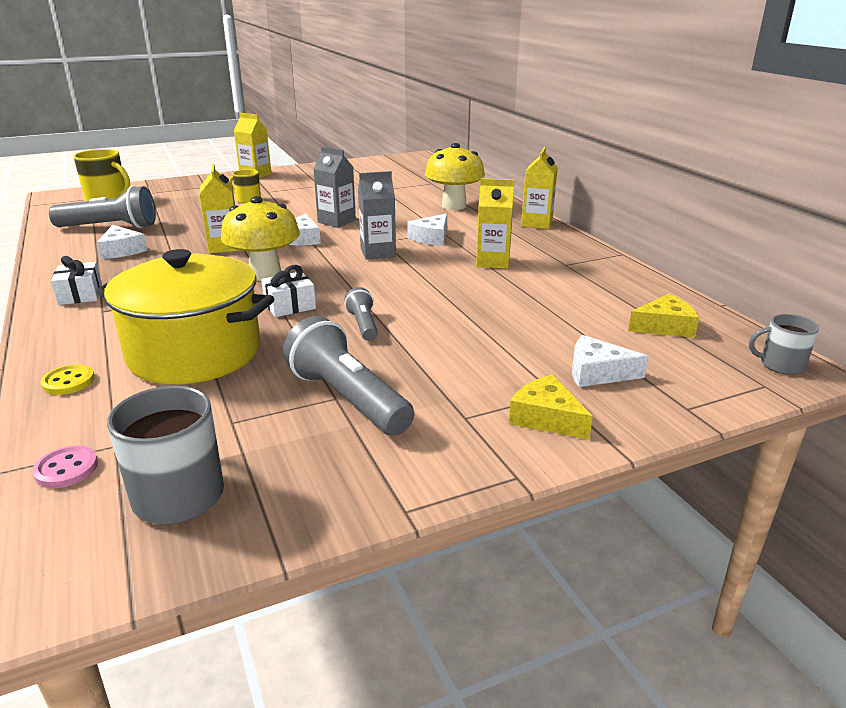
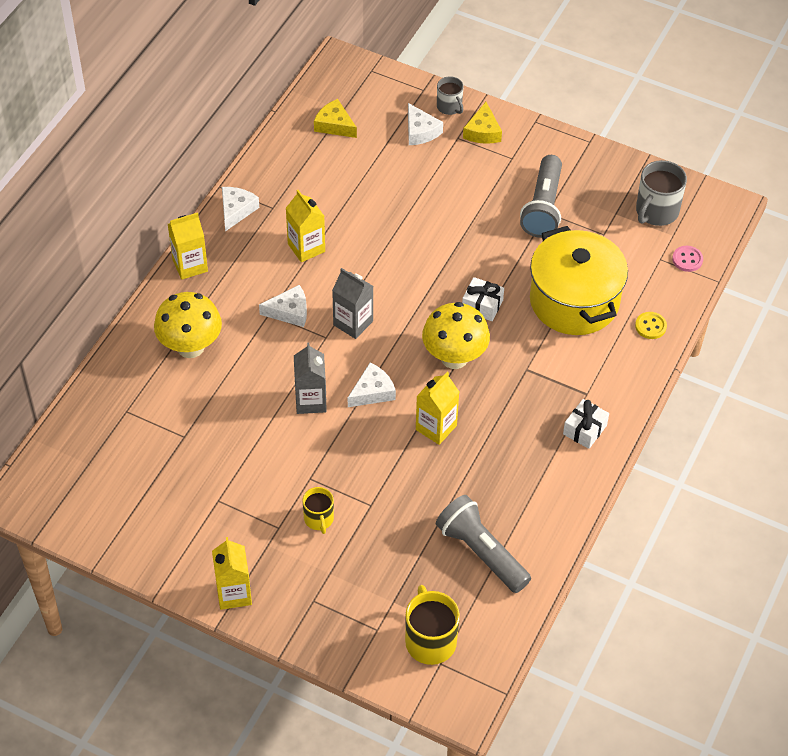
camera: 130 degrees left, 25 degrees up
white cheese [97,225,148,259] -> white cheese moved to [222,187,259,231]
grey flashlight [345,287,378,341] -> none
grey mug [749,314,819,375] -> grey mug moved to [437,76,463,115]

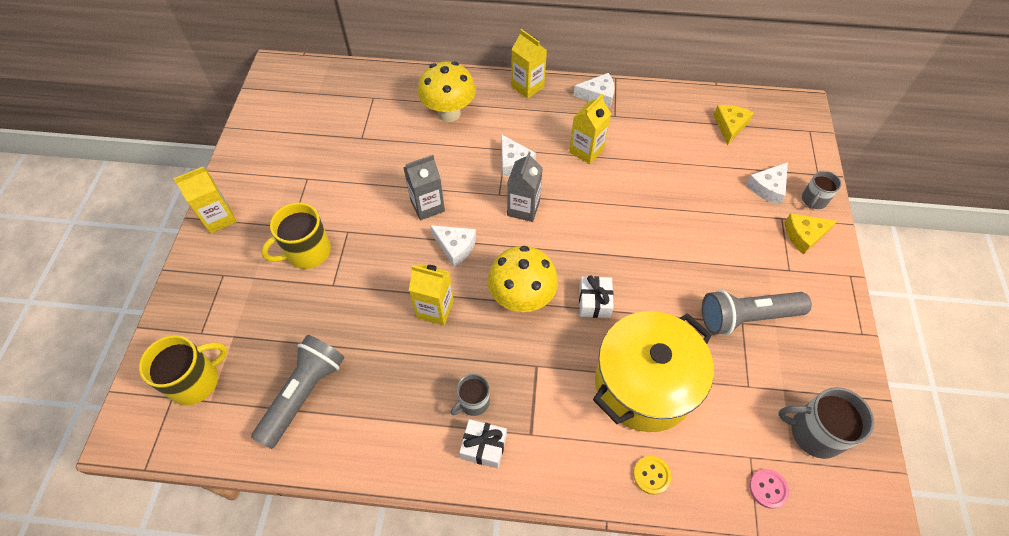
camera: 70 degrees right, 5 degrees up
yellow mug [302,487,334,534] -> yellow mug [261,203,331,269], size x1.64
none -> grey mug [451,374,490,416]

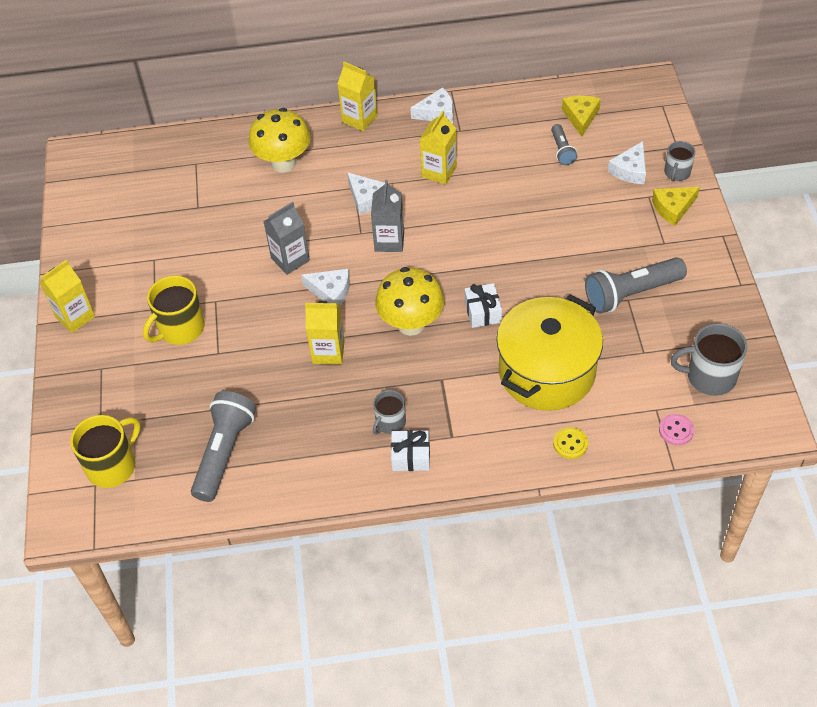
camera: 10 degrees left, 5 degrees down
none -> grey flashlight [551,124,577,165]

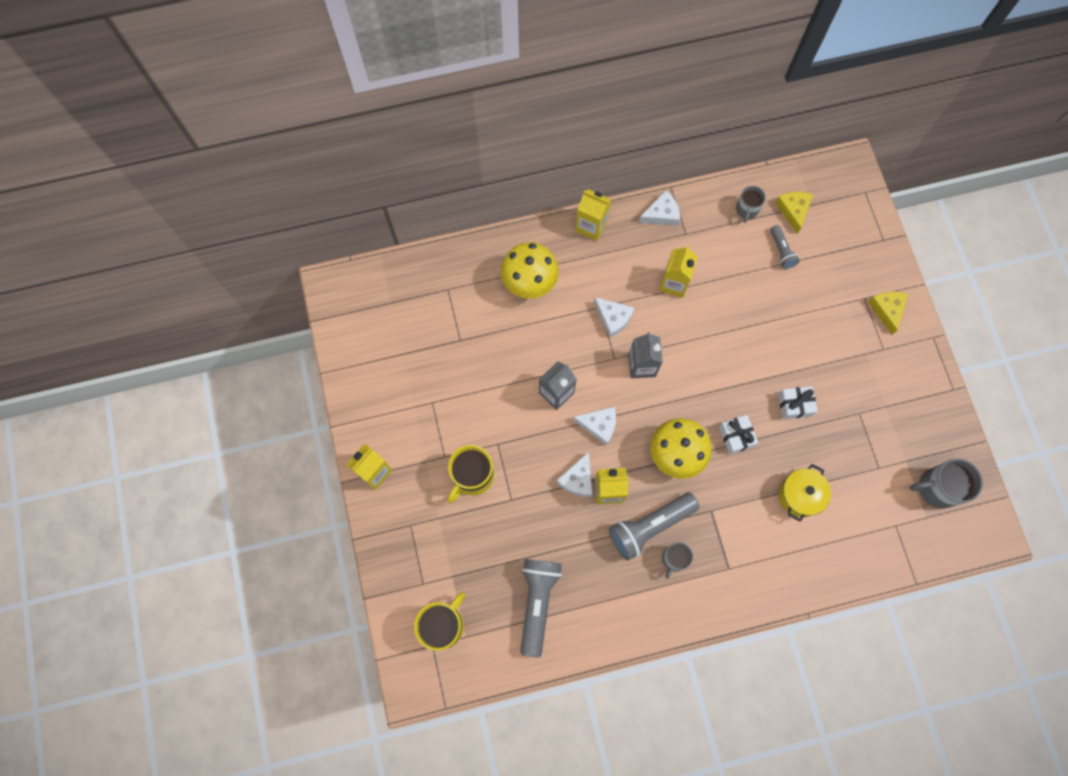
camera: 10 degrees left, 20 degrees up
white gift [391,430,430,471] -> white gift moved to [778,386,817,419]
yellow pot [497,294,603,411] -> yellow pot [779,464,831,521], size x0.53
yellow button [553,427,588,459] -> none
grey flashlight [585,257,687,314] -> grey flashlight moved to [609,493,699,561]
white cheese [608,141,646,184] -> white cheese moved to [556,452,593,497]
yellow cheese [652,187,700,226] -> yellow cheese turned 120 degrees clockwise [868,291,909,335]
pink button [659,414,694,446] -> none
grey mug [664,141,696,181] -> grey mug moved to [736,186,766,223]

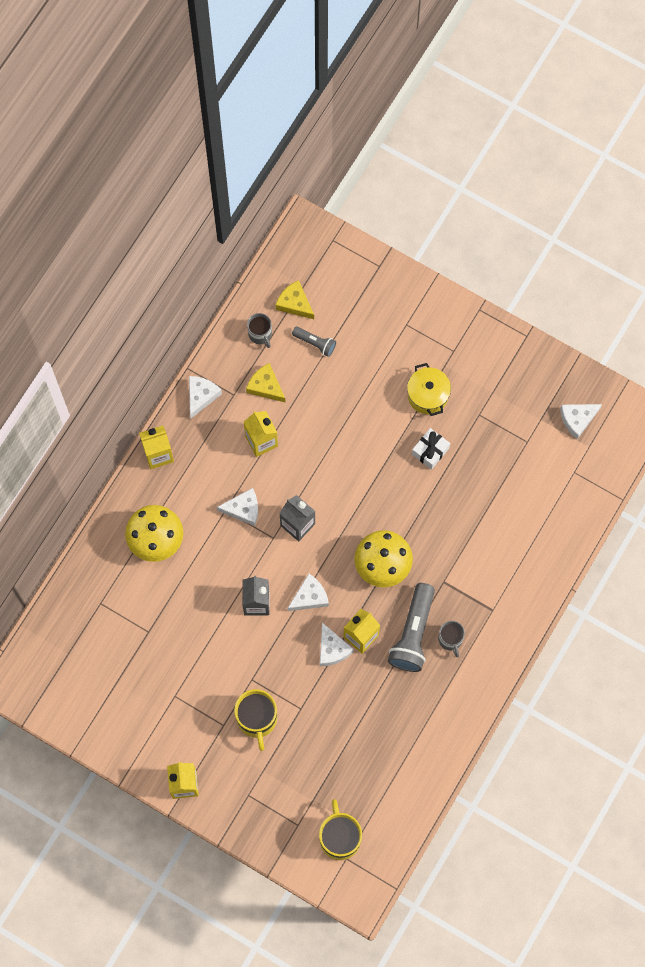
camera: 45 degrees left, 0 degrees up
grey flashlight [520,559,562,658] -> none
white gift [719,415,758,455] -> none
yellow pot [779,464,831,521] -> yellow pot moved to [407,363,451,416]
yellow cheese [868,291,909,335] -> yellow cheese moved to [246,363,286,403]
grey mug [909,458,983,509] -> white cheese [560,404,602,439]

